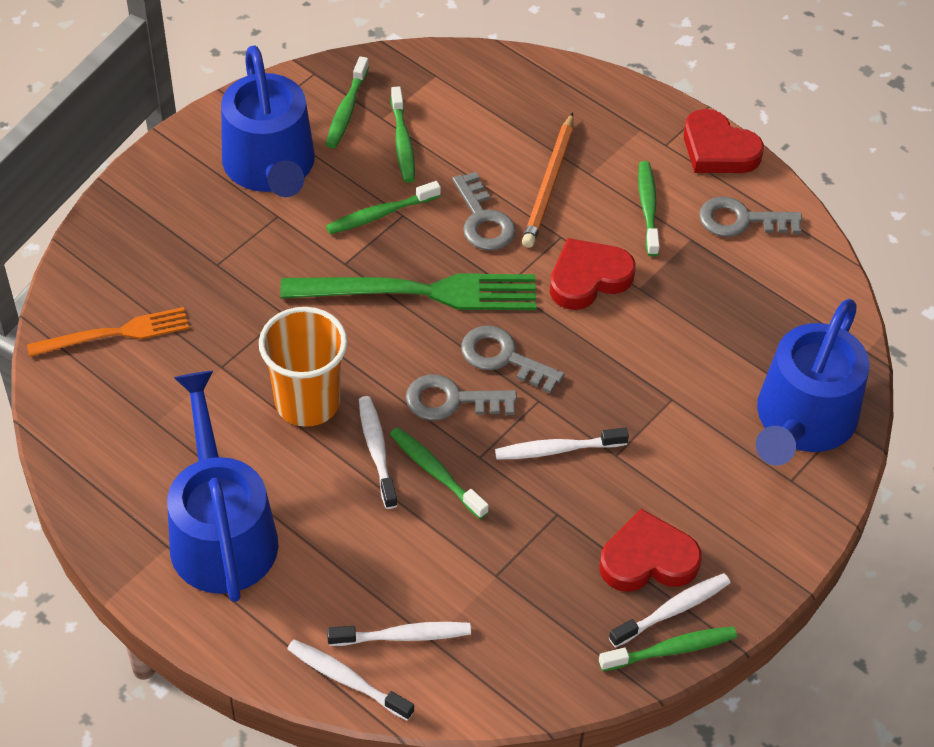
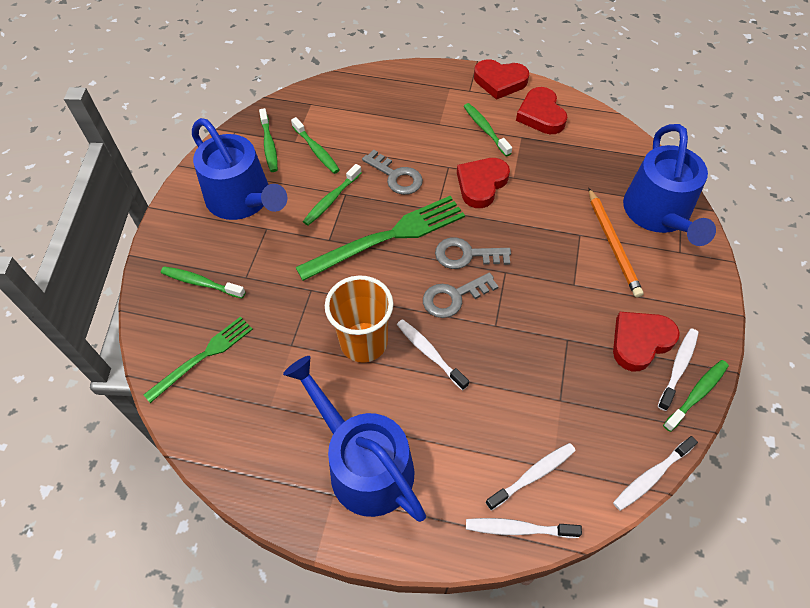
camera: 25 degrees left, 5 degrees up
orange fork [27,307,189,357] -> green fork [143,316,253,403]
green toothbrush [390,427,489,519] -> green toothbrush moved to [161,266,245,298]
white toothbrush [495,428,629,460] -> white toothbrush moved to [613,436,698,511]
orange pencil [522,112,574,248] -> orange pencil moved to [589,188,643,298]
grey key [699,197,802,237] -> red heart [516,87,567,134]

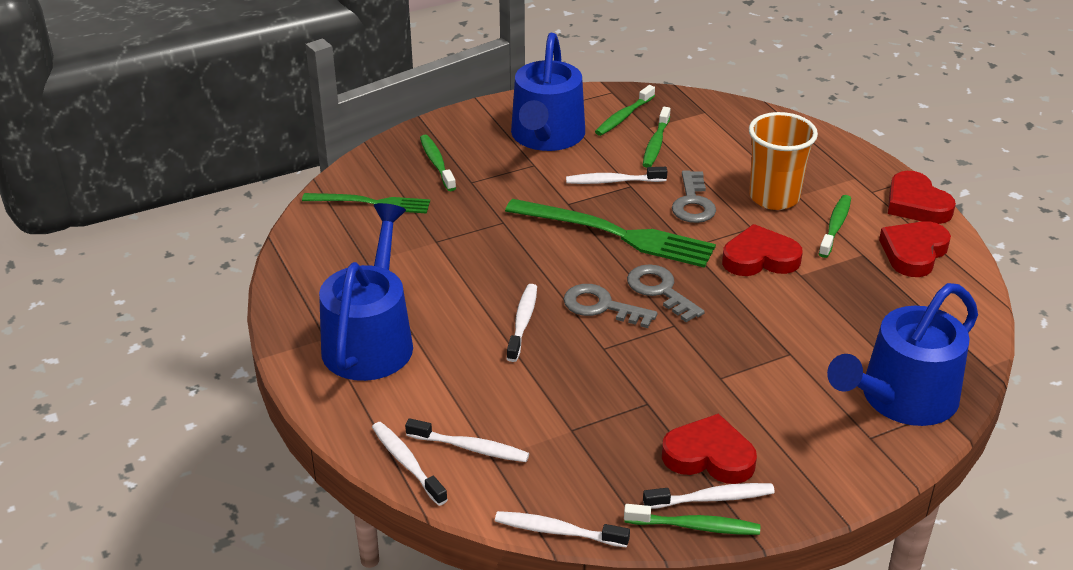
camera: 50 degrees right, 20 degrees down
green toothbrush [303,164,362,225] -> white toothbrush [566,167,667,184]
orange cup [325,275,393,363] -> orange cup moved to [749,112,818,210]
orange pencil [589,188,643,298] -> none

